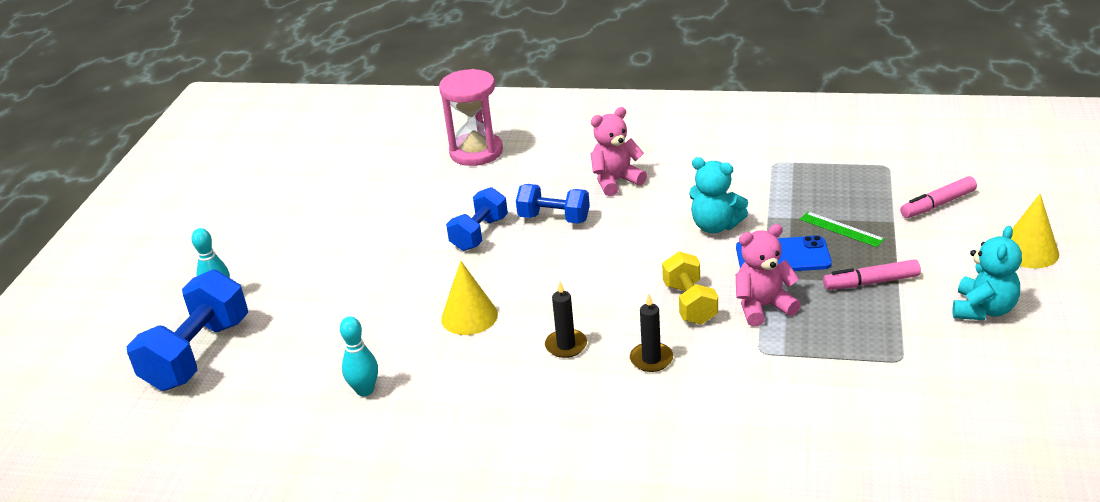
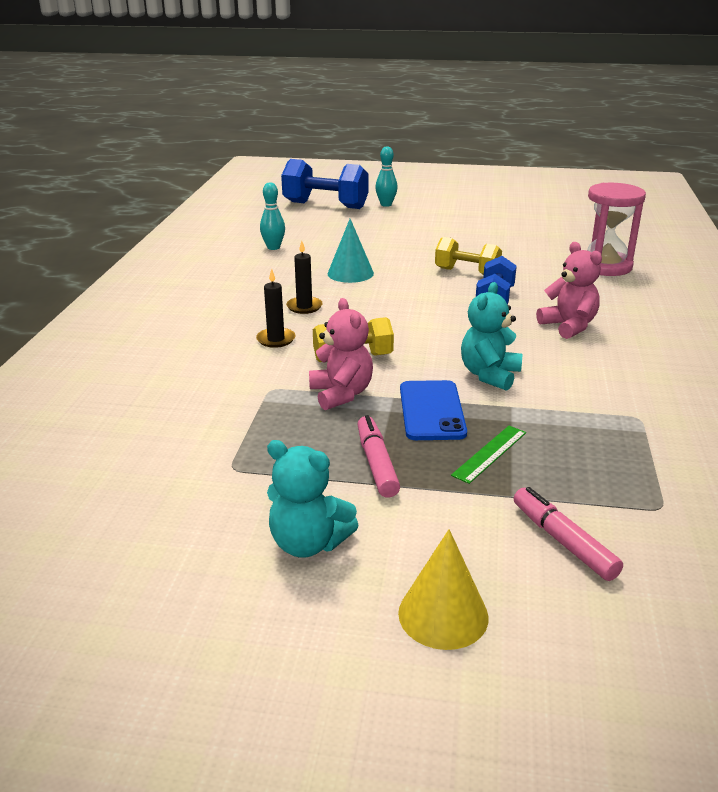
camera: 85 degrees right, 5 degrees down
yellow cone [441,261,498,335] -> turquoise cone [328,219,374,283]
blue dumbbell [446,187,508,251] -> yellow dumbbell [435,237,502,275]

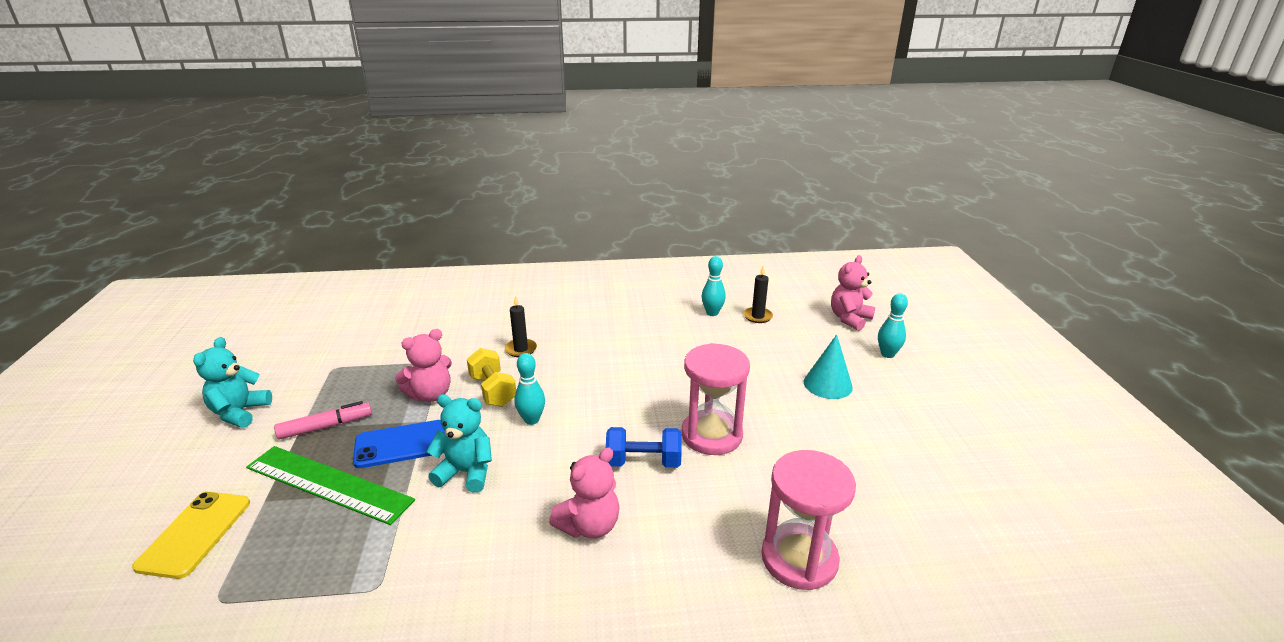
camera: 75 degrees right, 0 degrees up
blue dumbbell [281,159,369,209] -> pink teddy bear [831,255,875,331]
black candle [286,241,323,314] -> black candle moved to [743,266,773,323]
turquoise cone [328,219,374,283] -> turquoise cone moved to [804,334,853,399]
yellow cone [398,529,488,650] -> none
yellow dumbbell [435,237,502,275] -> pink hourglass [682,343,750,455]
green ruler [451,426,526,484] -> green ruler [246,446,415,525], size x2.01
pink marker [514,487,623,581] -> yellow phone [132,492,250,579]
none -> turquoise bowling pin [514,353,545,425]

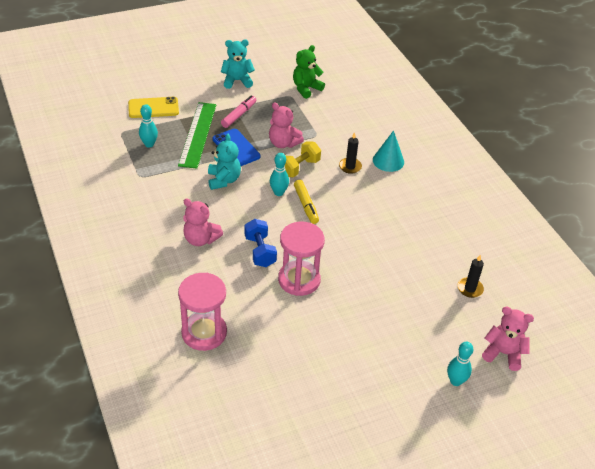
camera: 70 degrees right, 15 degrees up
pink marker [274,401,372,440] -> pink marker turned 105 degrees counterclockwise [221,95,256,128]
turquoise bowling pin [702,256,726,316] -> turquoise bowling pin moved to [139,104,158,148]
turquoise cone [804,334,853,399] -> turquoise cone moved to [373,130,404,172]
none -> green teddy bear [293,45,325,99]
none -> yellow marker [294,180,319,224]

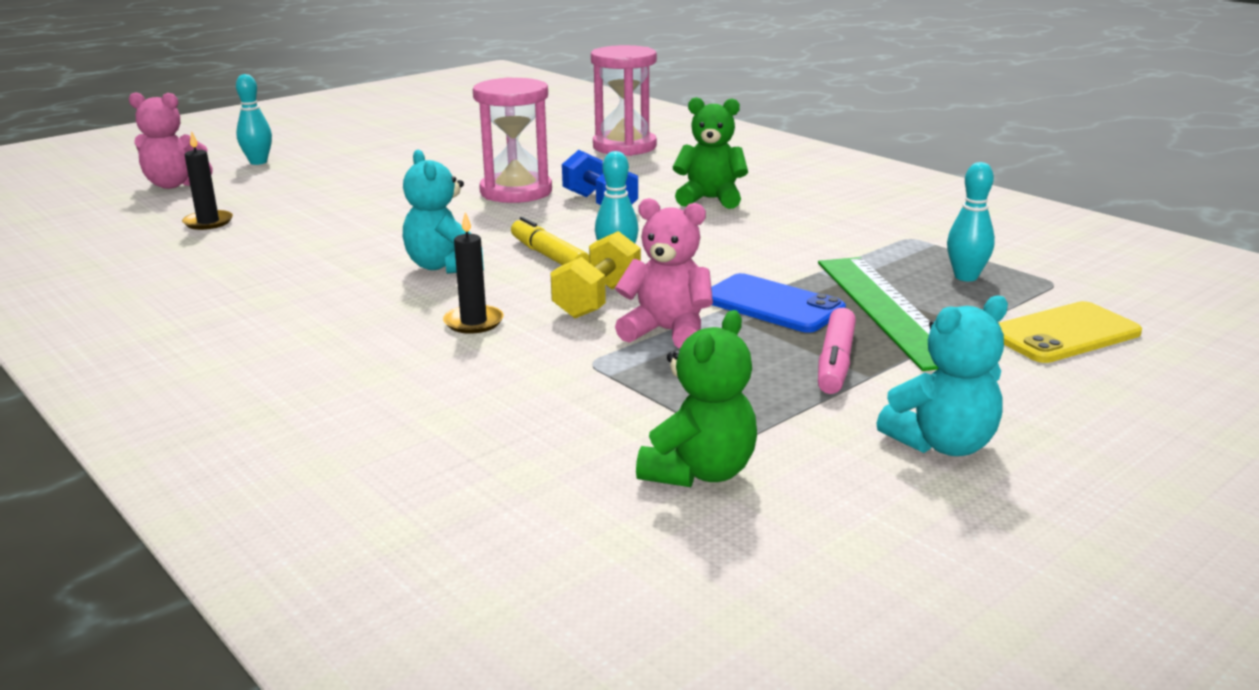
camera: 165 degrees right, 20 degrees down
pink teddy bear [183,199,223,246] -> green teddy bear [673,97,748,209]
turquoise teddy bear [208,134,241,190] -> turquoise teddy bear moved to [403,150,484,274]
turquoise cone [373,130,404,172] -> none

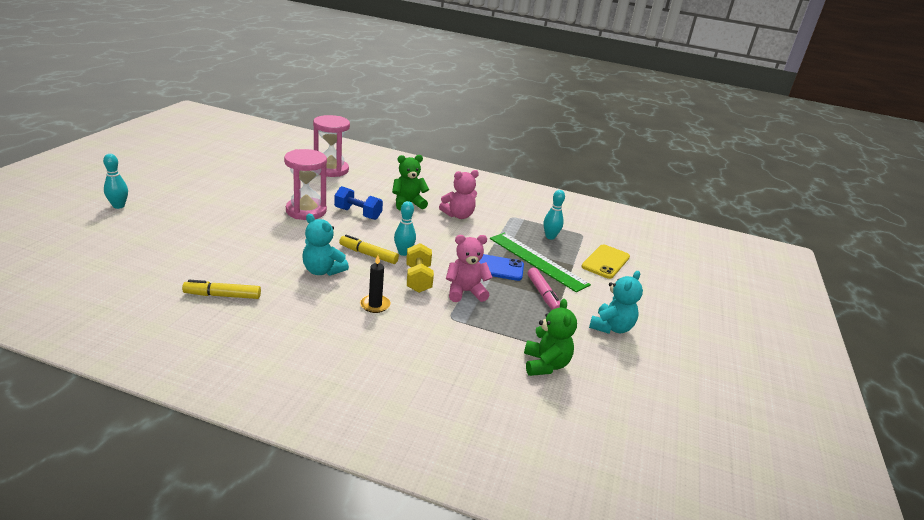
camera: 35 degrees left, 5 degrees up
pink teddy bear [129,92,213,189] -> pink teddy bear moved to [439,170,479,219]
black candle [182,131,233,230] -> none
none -> yellow marker [182,280,261,299]

